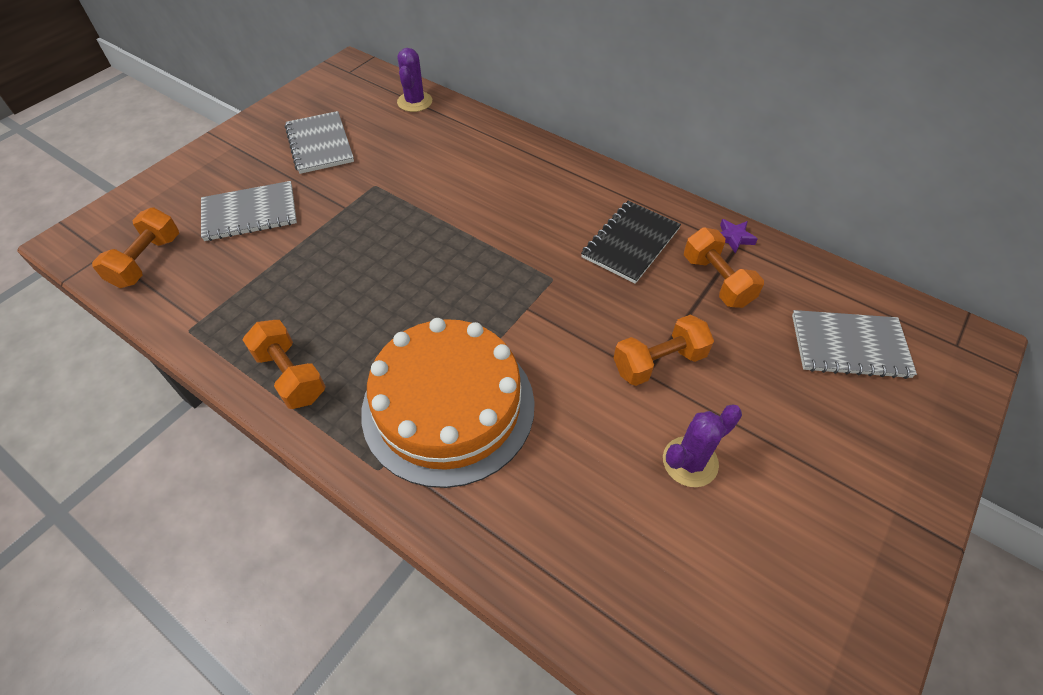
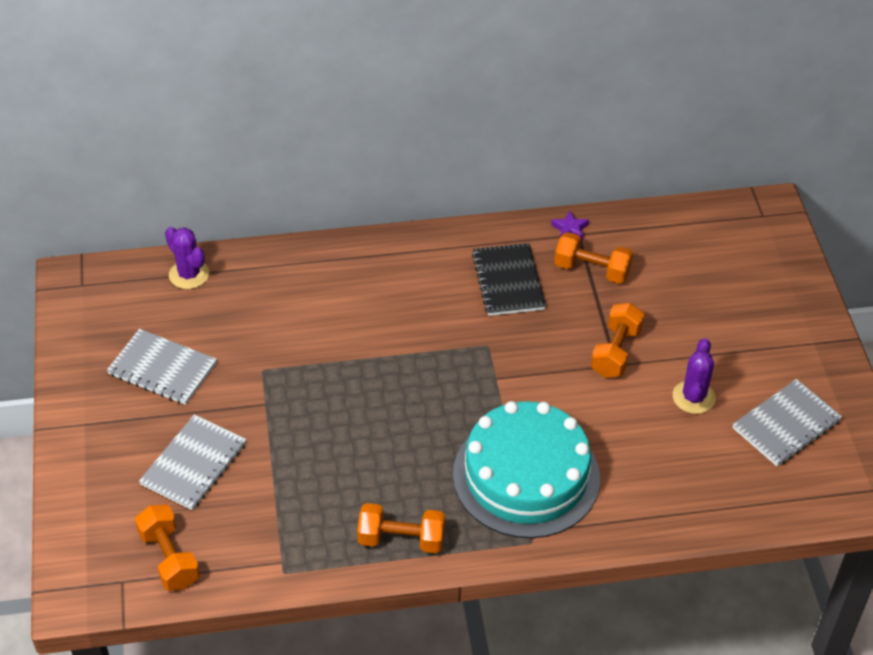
camera: 45 degrees left, 5 degrees down
orange cake [361,318,535,488] -> turquoise cake [453,401,600,538]
grey notebook [792,310,917,379] -> grey notebook moved to [733,379,842,467]

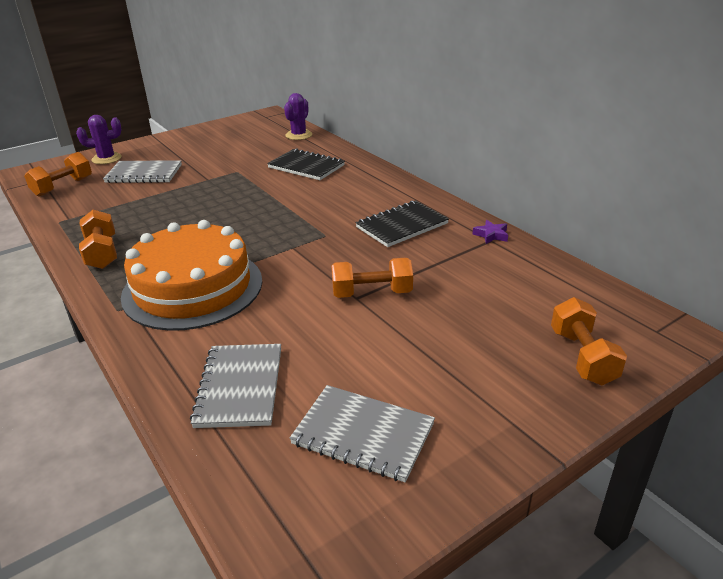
camera: 65 degrees right, 15 degrees down
grey notebook [107,329,217,405] -> grey notebook moved to [190,344,281,428]
turquoise cake [453,401,600,538] -> orange cake [121,220,262,331]
orange dumbbell [554,232,633,284] -> orange dumbbell moved to [551,297,627,385]
purple cactus [673,338,716,414] -> purple cactus moved to [76,115,122,164]
none -> black notebook [267,148,345,180]

